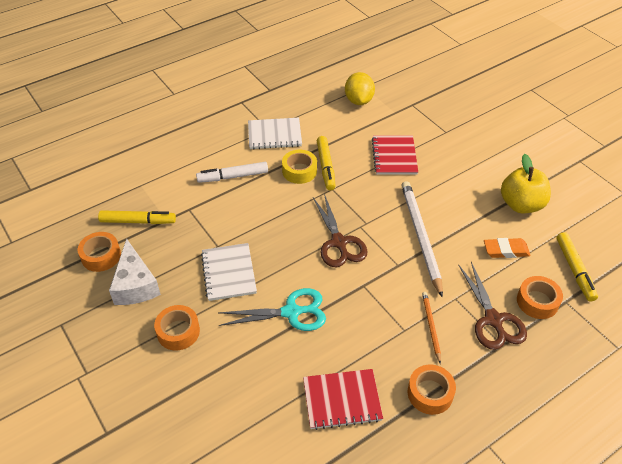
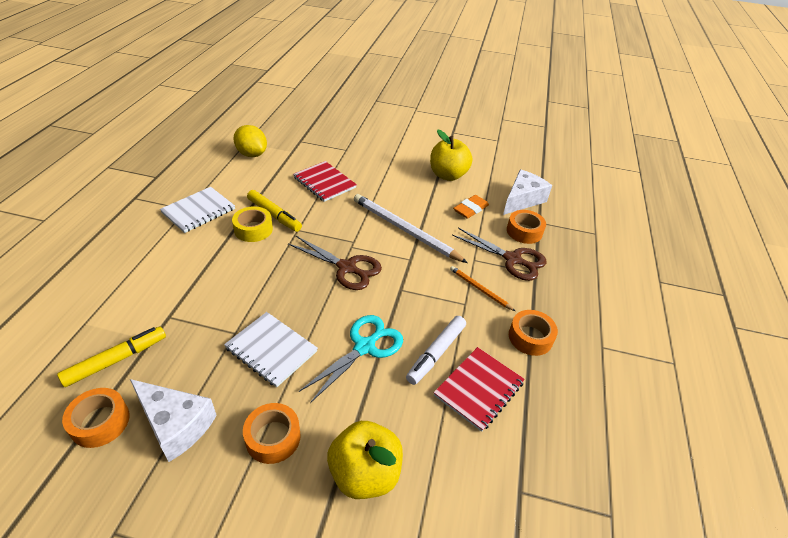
camera: 45 degrees left, 5 degrees down
white marker [196,162,268,183] -> white marker moved to [406,316,466,385]
yellow marker [556,232,598,302] -> white cheese [503,169,552,215]
none -> yellow apple [327,421,403,499]

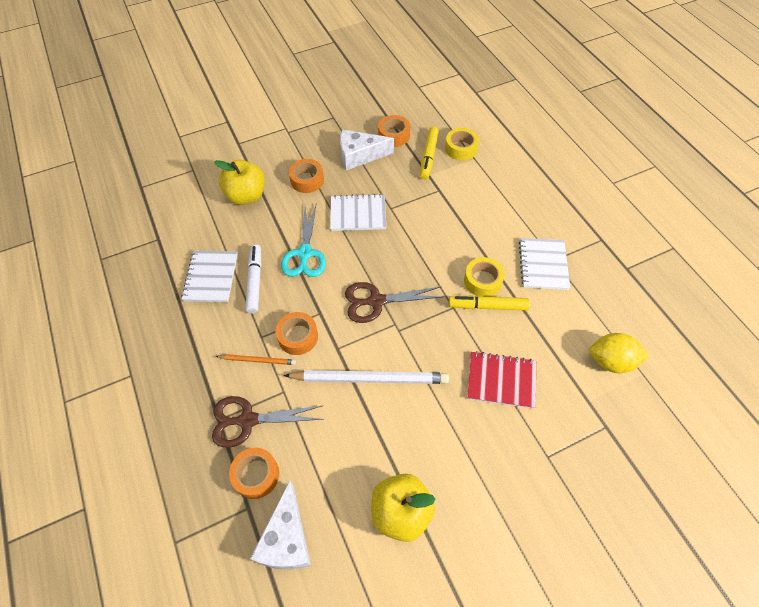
camera: 145 degrees right, 15 degrees up
red notebook [434,347,525,432] -> white notebook [181,250,238,302]
orange eraser [453,195,489,219] -> none
orange tape [509,310,558,356] -> orange tape moved to [276,312,318,355]
none -> yellow tape [445,128,479,161]

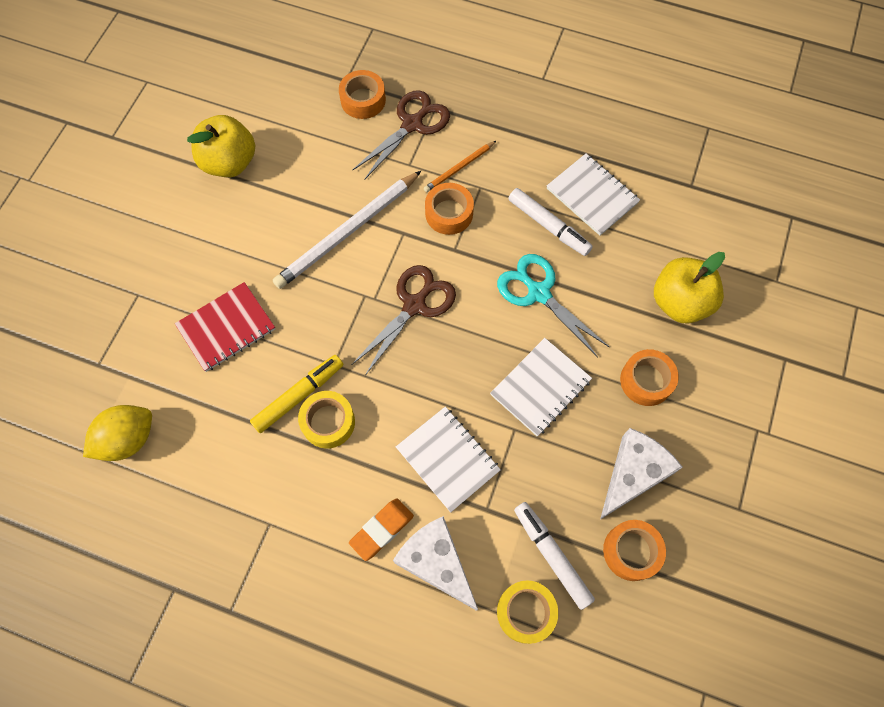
camera: 135 degrees right, 10 degrees up
white cheese [250,481,311,570] -> white cheese moved to [393,516,478,611]
yellow marker [420,126,439,180] -> white marker [514,502,595,610]
white notebook [519,238,570,290] -> white notebook moved to [396,407,501,513]
none -> orange eraser [349,498,414,561]

